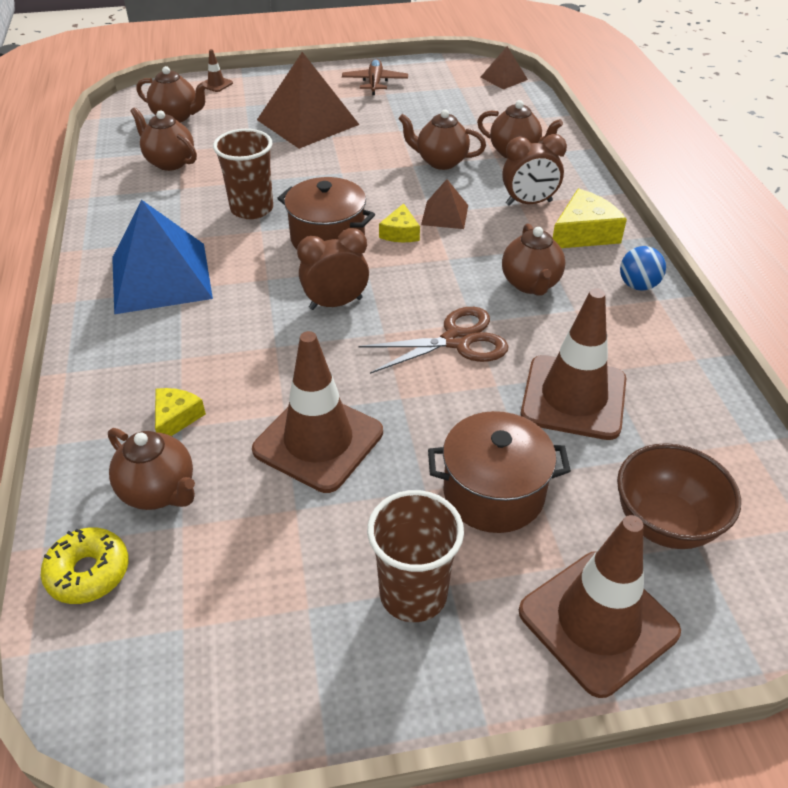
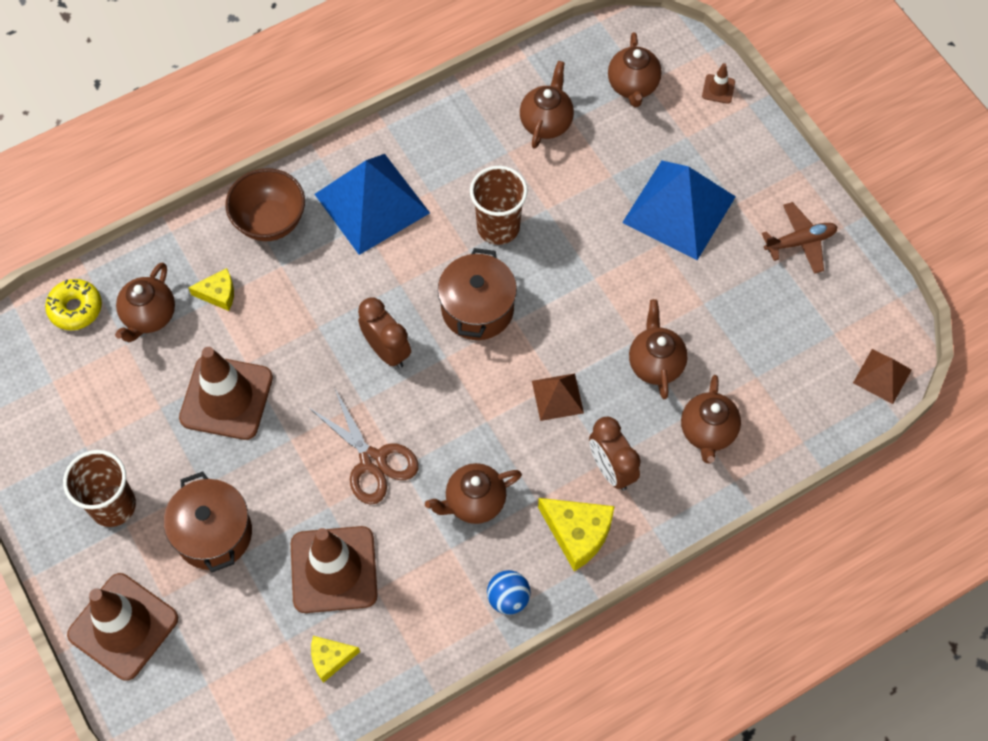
camera: 70 degrees right, 20 degrees up
brown pyramid [257,52,360,149] -> blue pyramid [622,160,736,260]
yellow cheese [379,203,420,242] -> yellow cheese moved to [311,636,360,683]
brown bowl [617,443,741,549] -> brown bowl moved to [225,168,305,241]

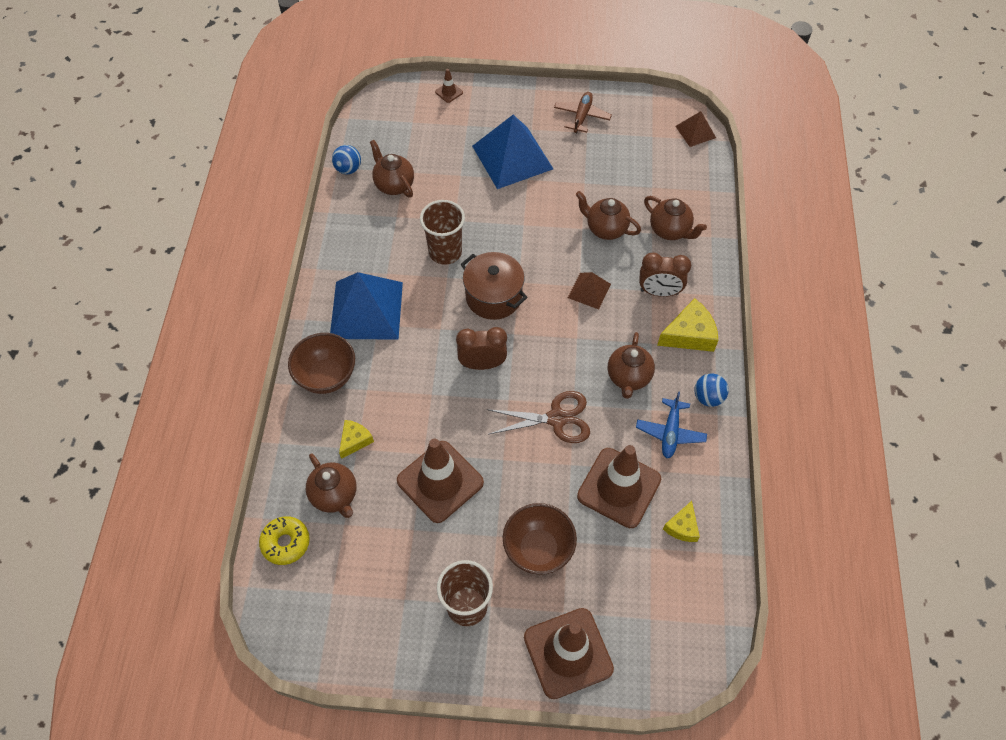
camera: 55 degrees left, 5 degrees down
brown pot [164,471,252,573] -> brown bowl [503,503,577,575]
brown teapot [608,32,662,107] -> none
none -> blue ball [332,145,361,174]
none -> blue plane [636,391,707,458]

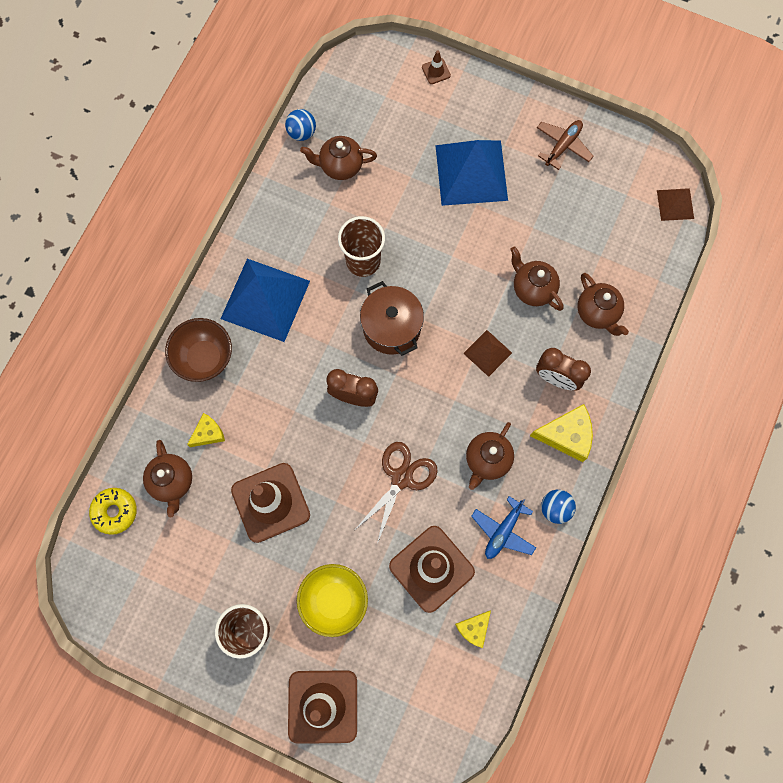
camera: 20 degrees right, 15 degrees up
brown teapot [370,140,414,198] -> brown teapot turned 75 degrees counterclockwise [300,136,377,180]
brown scissors [487,391,590,443] -> brown scissors turned 75 degrees counterclockwise [355,442,438,544]
brown bowl [503,503,577,575] -> yellow bowl [297,564,368,637]

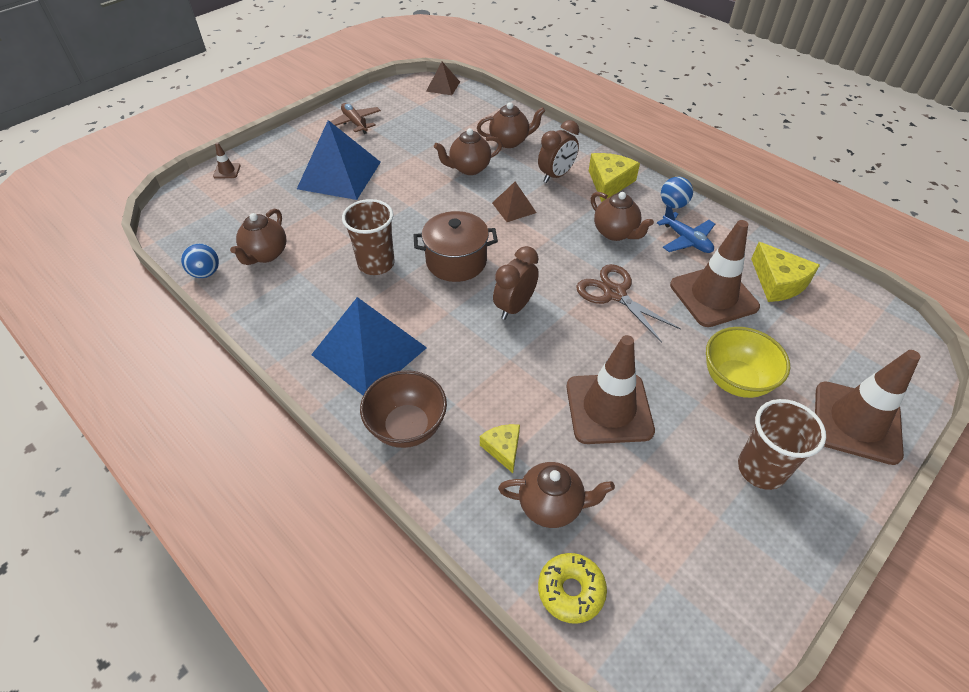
camera: 70 degrees left, 25 degrees down
yellow cheese [455,610,491,648] -> yellow cheese [751,242,820,302], size x1.65

